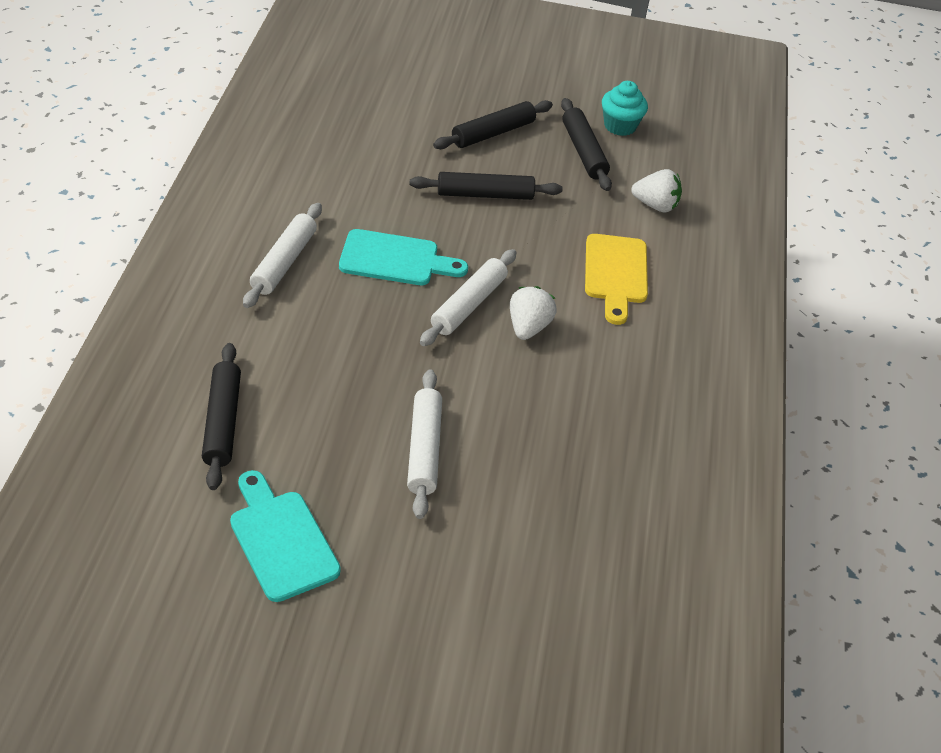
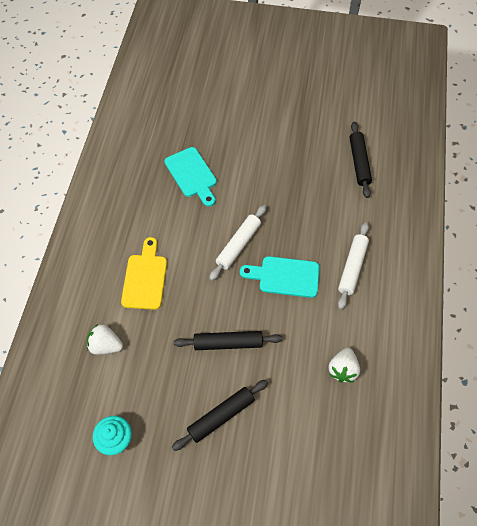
camera: 175 degrees left, 15 degrees up
turquoise cutting board [230,470,341,602] -> turquoise cutting board moved to [165,147,217,207]
white rolling pin [407,369,442,519] -> none
white strawberry [510,286,557,340] -> white strawberry moved to [329,348,360,382]
black rolling pin [561,98,612,191] -> none

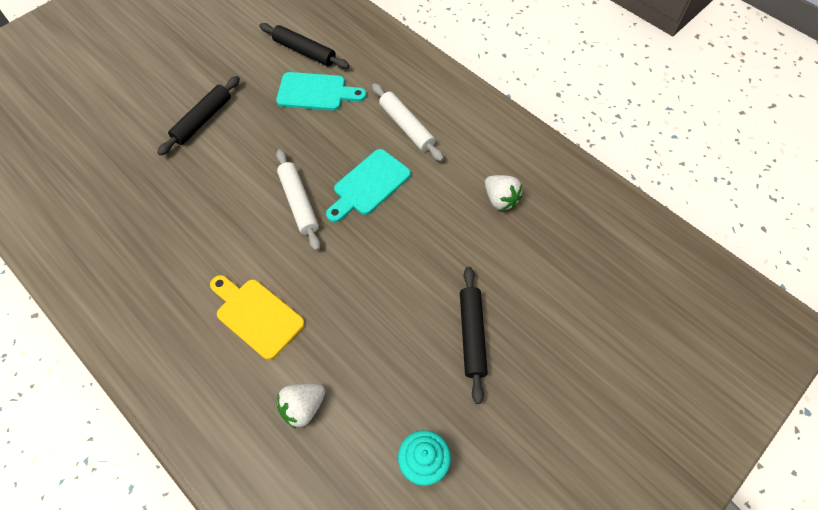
camera: 55 degrees left, 0 degrees up
turquoise cutting board [165,147,217,207] -> turquoise cutting board moved to [276,72,366,111]
black rolling pin [174,331,283,350] -> black rolling pin moved to [157,76,240,156]

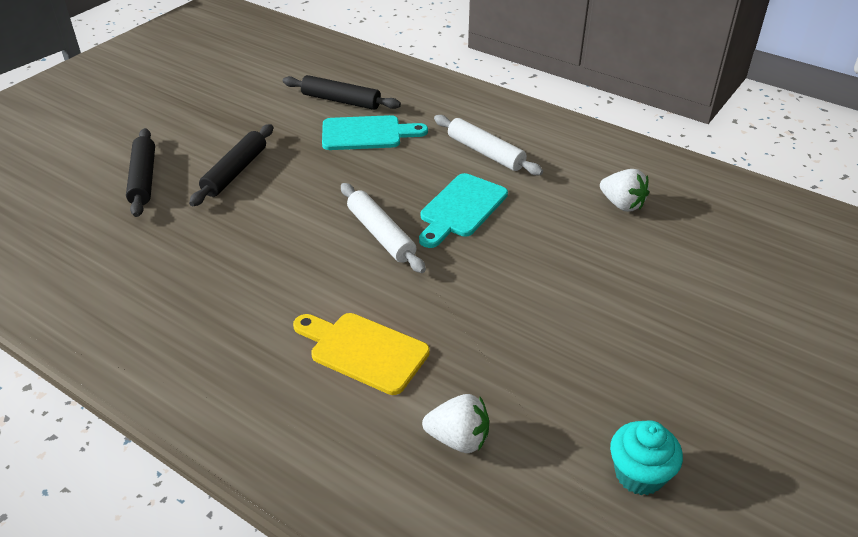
camera: 10 degrees left, 20 degrees down
white strawberry [277,384,325,429] -> white strawberry turned 120 degrees counterclockwise [422,394,489,453]
black rolling pin [460,267,488,404] -> black rolling pin moved to [126,128,155,217]

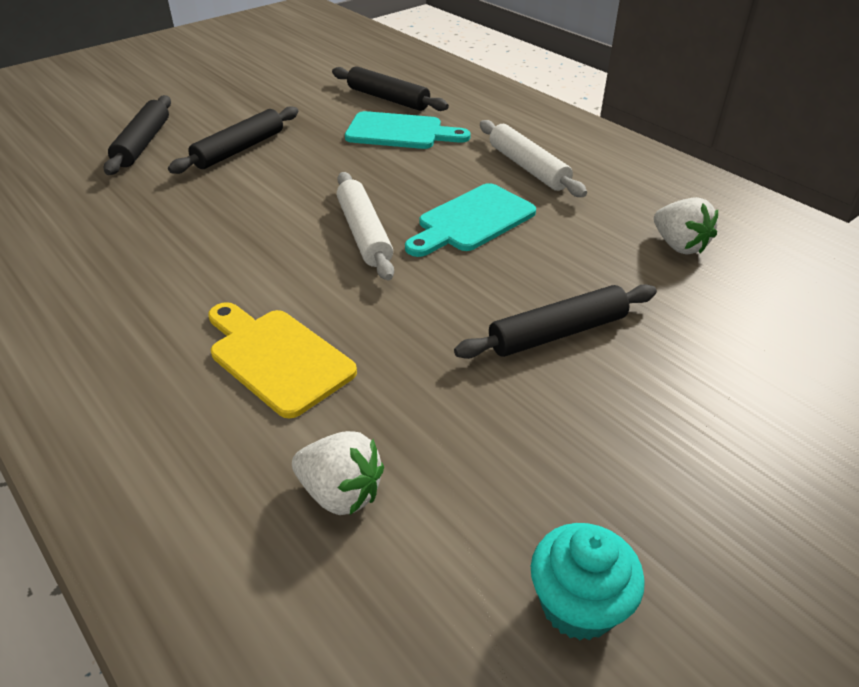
camera: 15 degrees right, 0 degrees up
none -> black rolling pin [454,284,657,359]

